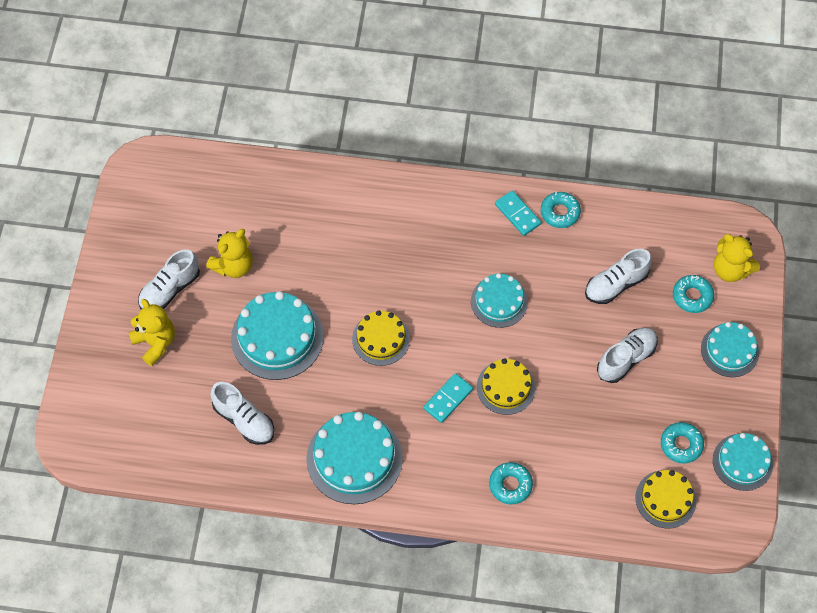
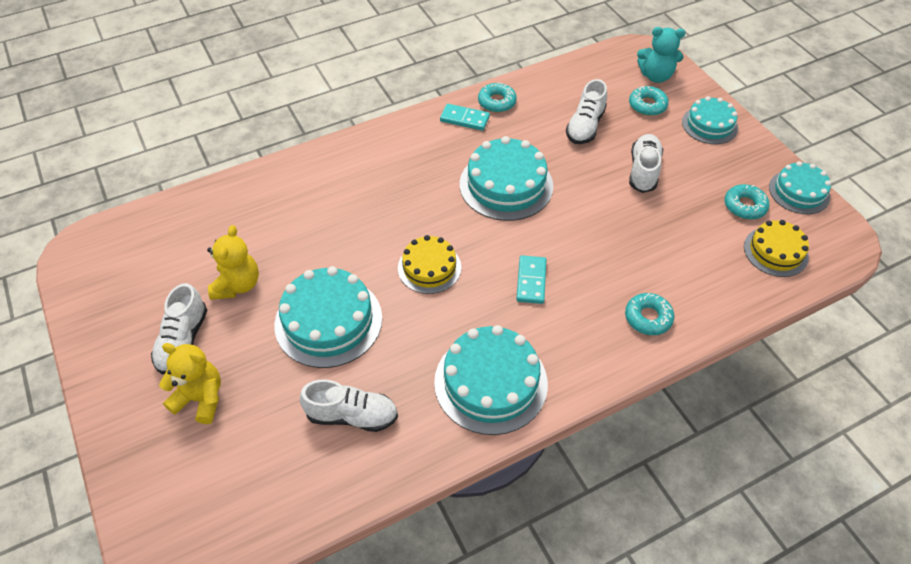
camera: 35 degrees left, 10 degrees down
turquoise cake [471,273,528,328] -> turquoise cake [460,136,553,221], size x1.60
yellow cake [477,358,536,415] -> none
yellow teddy bear [714,234,760,282] -> turquoise teddy bear [637,27,685,83]

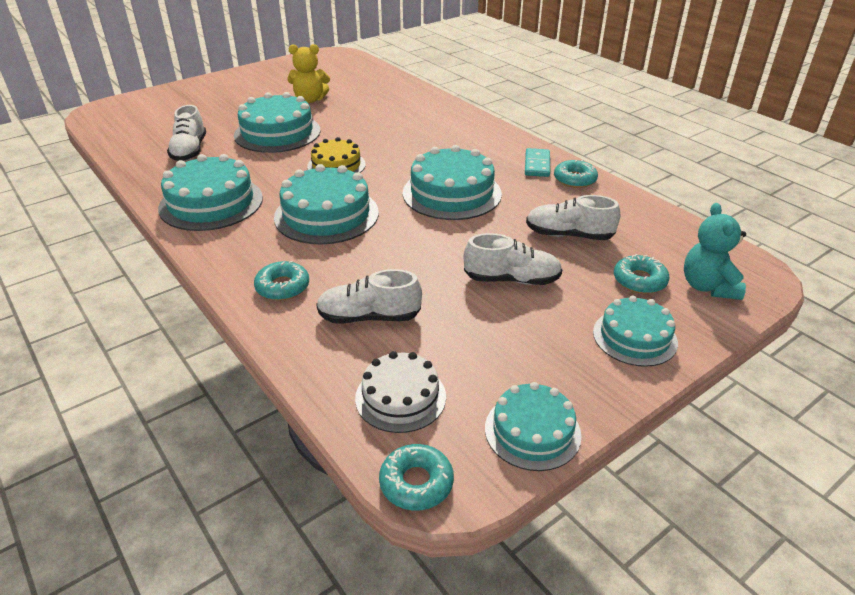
camera: 80 degrees right, 15 degrees down
white shoe [151,283,207,375] -> white shoe moved to [316,269,422,324]
yellow teddy bear [159,343,221,424] -> none
turquoise domino [516,255,547,304] -> turquoise cake [274,164,379,244]
turquoise donut [724,184,770,220] -> turquoise donut moved to [379,444,454,510]
yellow cake [744,220,809,277] -> white cake [355,351,446,433]

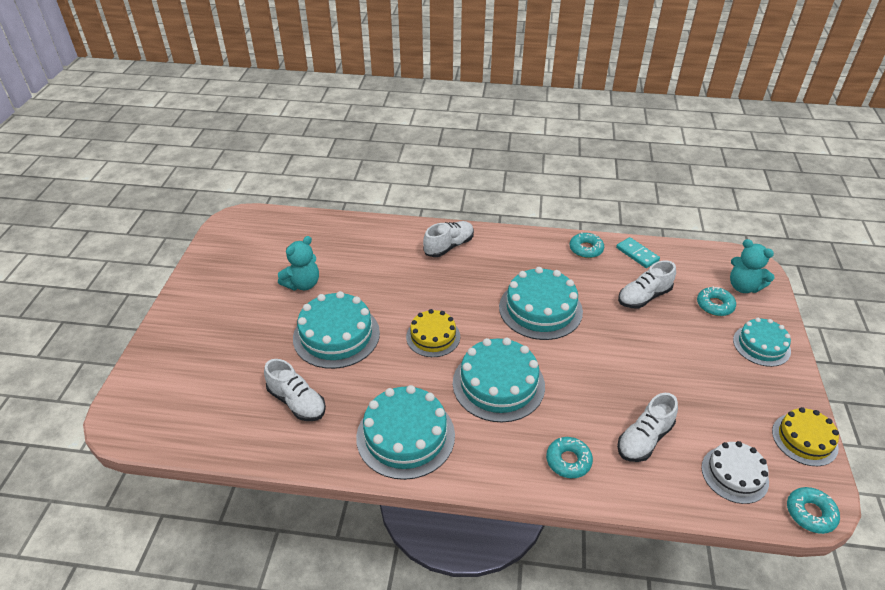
camera: 45 degrees left, 5 degrees up
yellow teddy bear [288,44,330,103] -> turquoise teddy bear [278,236,319,290]
white shoe [464,233,562,285] -> white shoe moved to [423,221,474,257]
turquoise cake [485,382,582,471] -> yellow cake [772,407,839,466]
turquoise domino [525,148,550,177] -> turquoise domino moved to [616,237,660,268]

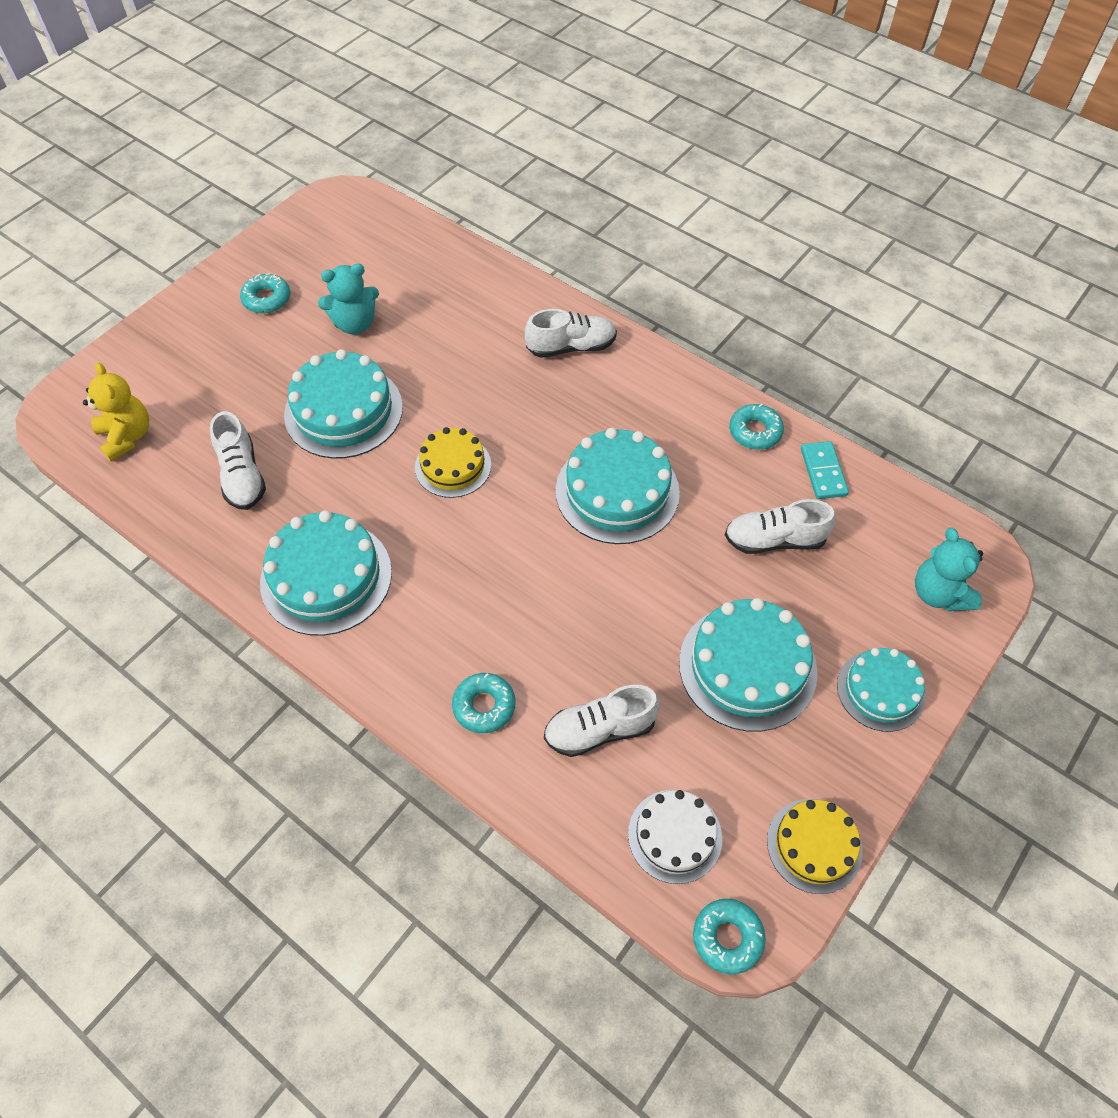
camera: 30 degrees right, 15 degrees up
turquoise cake [453,338,545,422] -> turquoise cake moved to [679,598,818,732]
turquoise donut [697,286,736,316] -> turquoise donut moved to [240,273,291,313]
none -> yellow teddy bear [83,362,149,462]

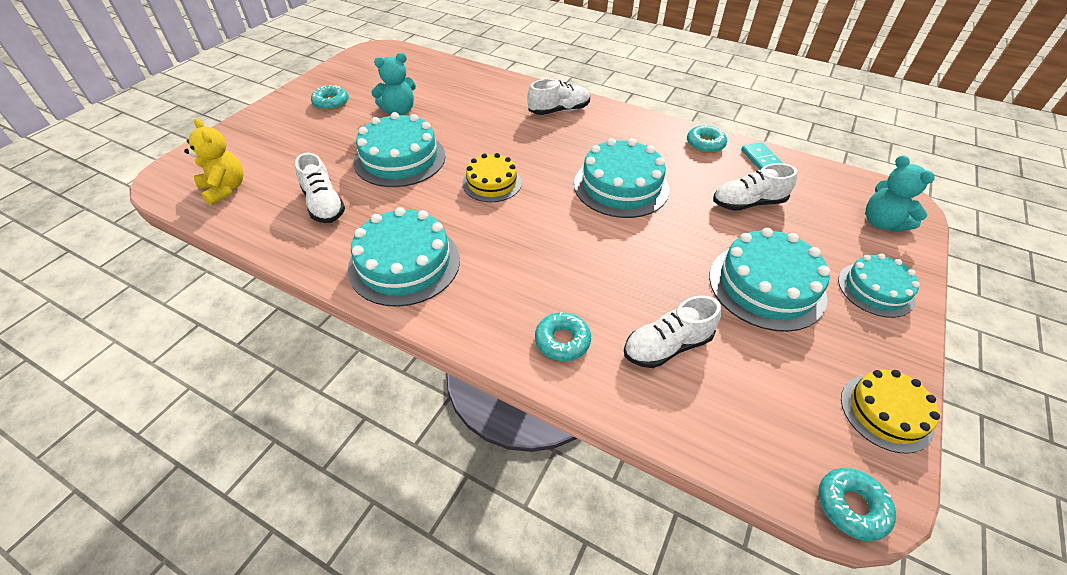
camera: 10 degrees left, 10 degrees down
white cake [628,790,722,884] -> none

